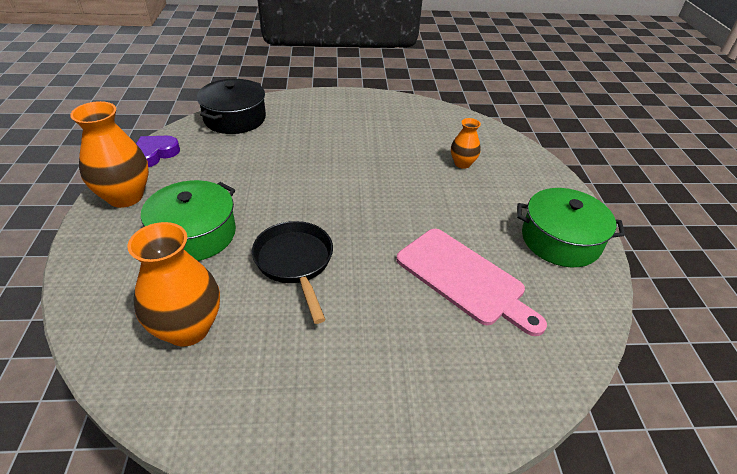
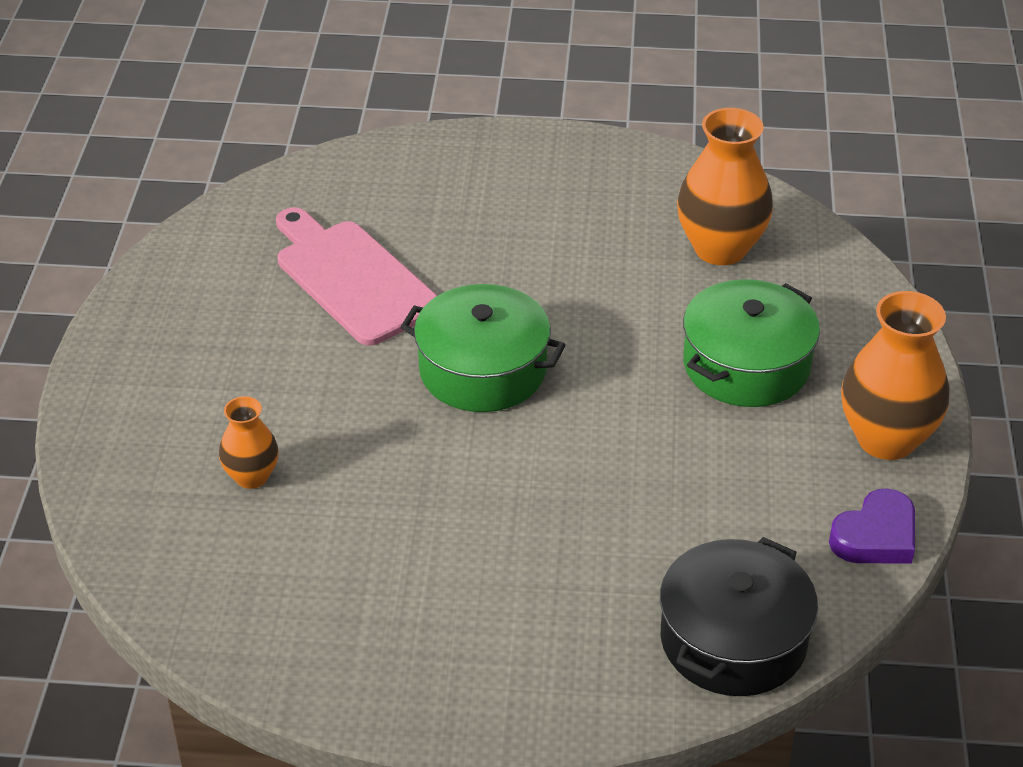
camera: 170 degrees left, 0 degrees up
black pan [252,221,333,324] -> none
green pot [517,188,625,267] -> green pot moved to [401,284,565,412]

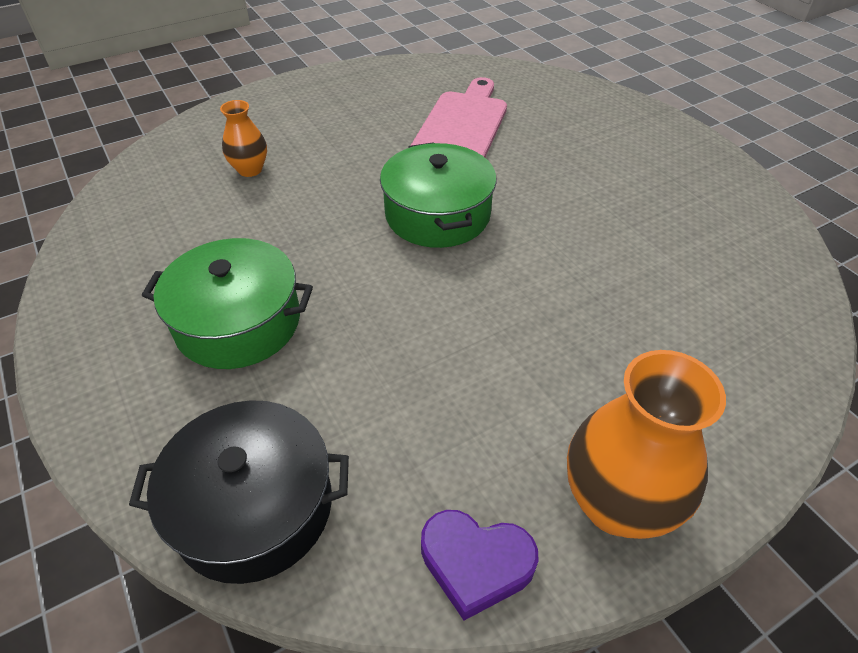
camera: 55 degrees right, 5 degrees up
orange vase [677,108,773,265] -> none
green pot [683,279,820,407] -> green pot moved to [142,238,313,369]

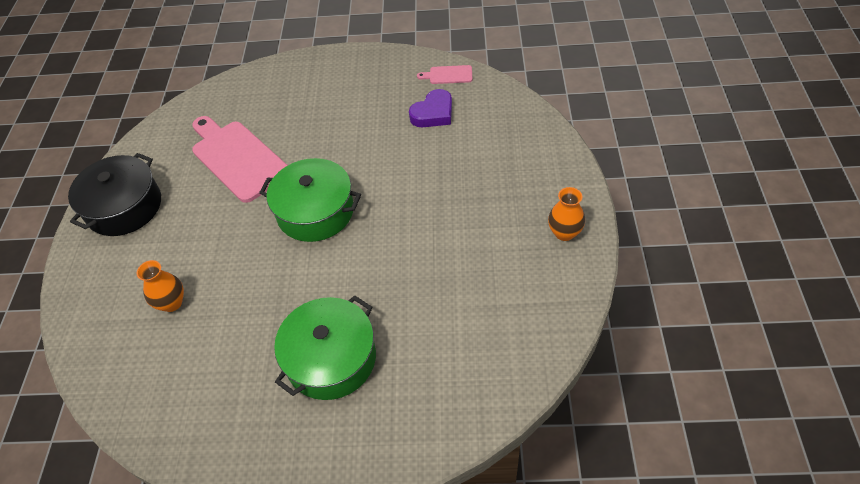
camera: 55 degrees left, 5 degrees up
black pot [129,400,349,584] -> black pot moved to [68,153,161,236]
purple heart [421,510,539,620] -> purple heart moved to [409,89,452,127]
orange vase [567,350,726,539] -> orange vase [548,187,585,241], size x0.55
none -> pink cutting board [417,65,472,84]

